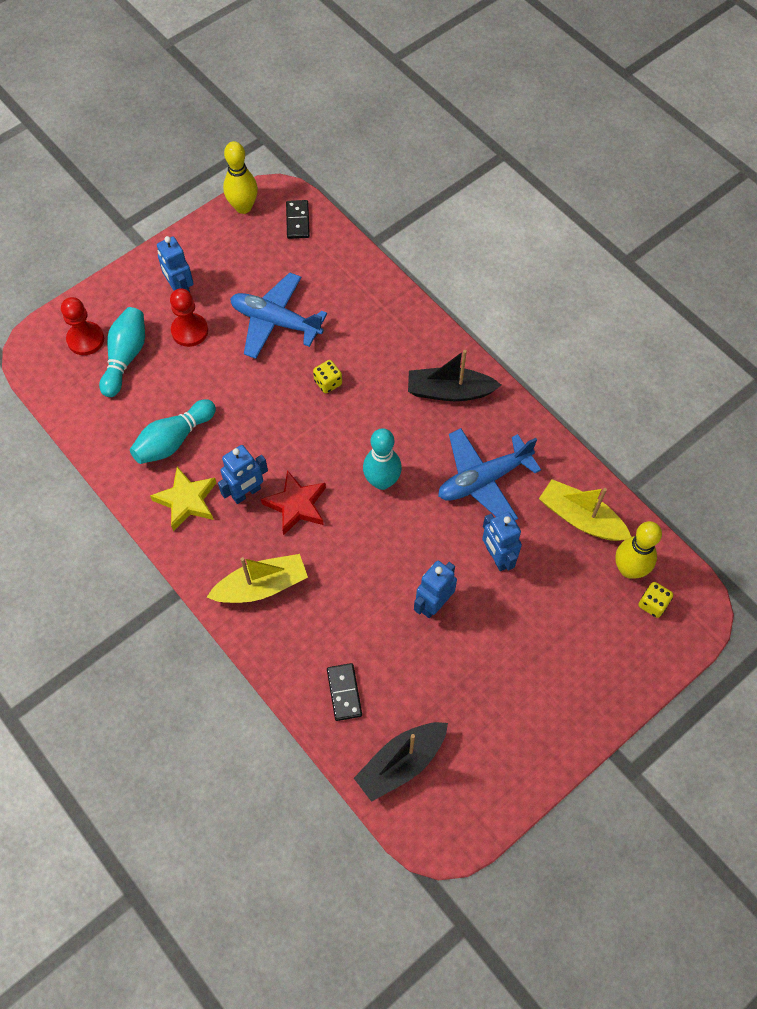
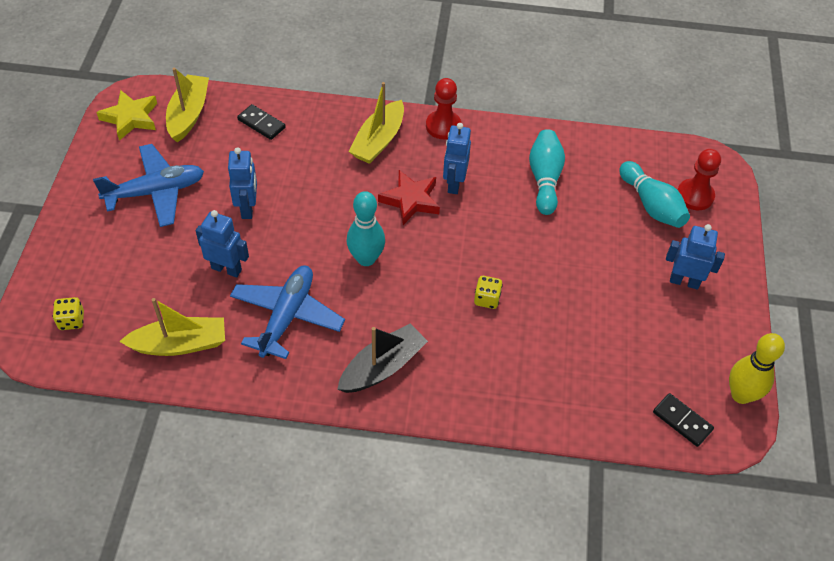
camera: 135 degrees right, 10 degrees down
yellow star [150,466,216,531] -> yellow star moved to [96,90,157,141]
red pawn [170,288,208,347] -> red pawn moved to [426,78,461,139]
blue plane [230,273,327,359] -> blue plane moved to [93,144,204,227]
black boat [354,722,448,802] -> yellow boat [166,68,209,142]
yellow bowling pin [615,521,662,578] -> none

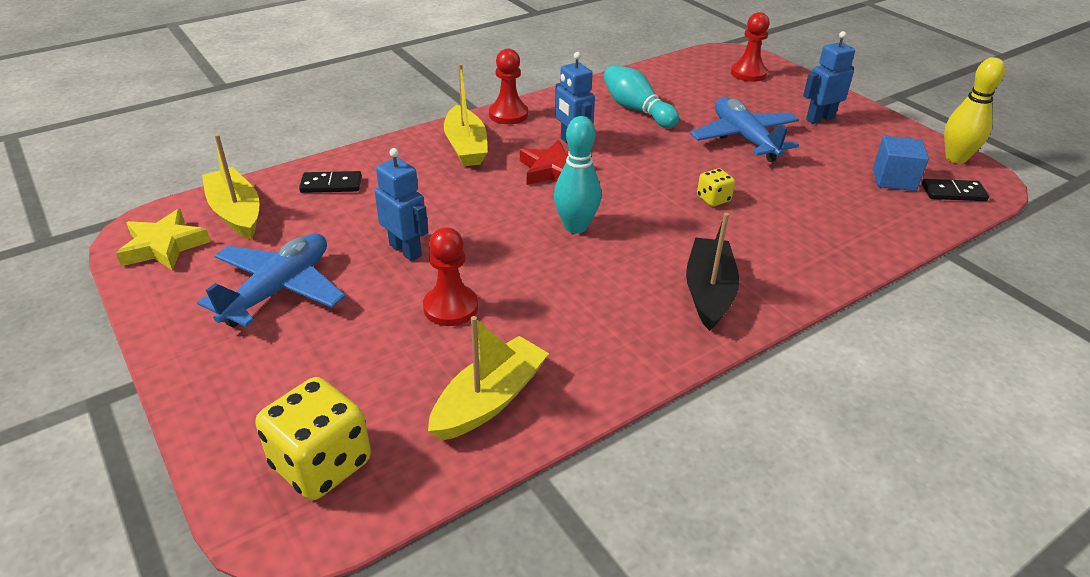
camera: 40 degrees left, 15 degrees down
yellow dice [53,297,84,330] -> yellow dice [255,377,371,500], size x1.96
blue robot [196,210,249,278] -> red pawn [423,227,478,326]
blue plane [230,266,345,359] -> blue plane moved to [690,97,799,162]
turquoise bowling pin [619,161,690,228] -> none
none -> blue cube [873,136,929,191]

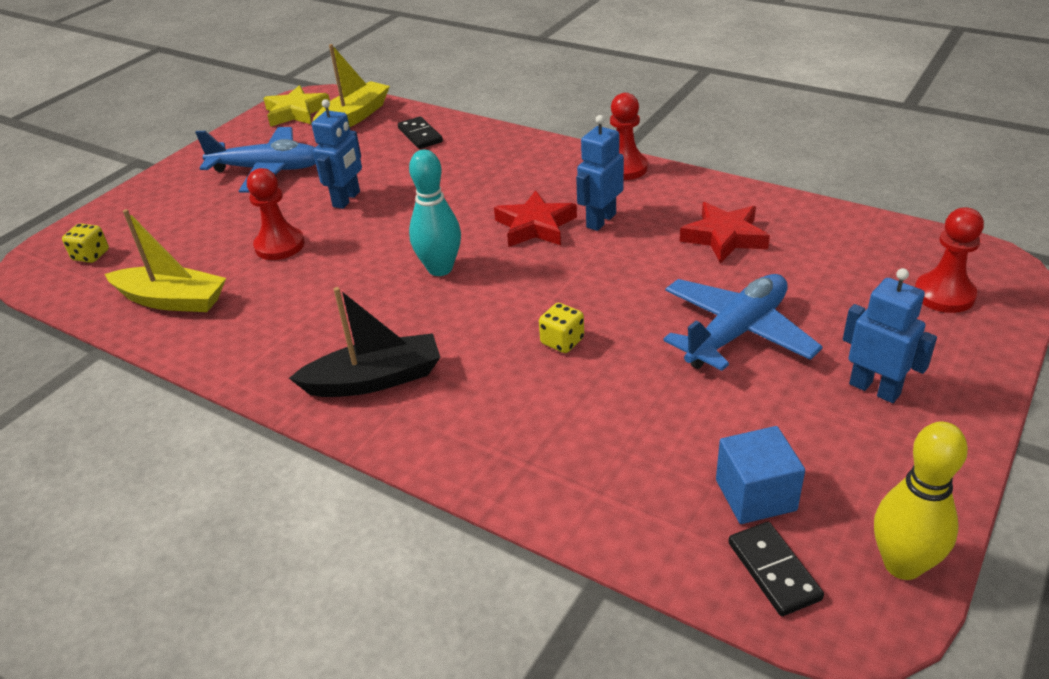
camera: 70 degrees right, 0 degrees up
yellow dice [255,377,371,500] -> yellow dice [62,223,109,263], size x0.51
yellow boat [444,64,487,166] -> none
turquoise bowling pin [603,65,679,128] -> red star [680,202,770,263]

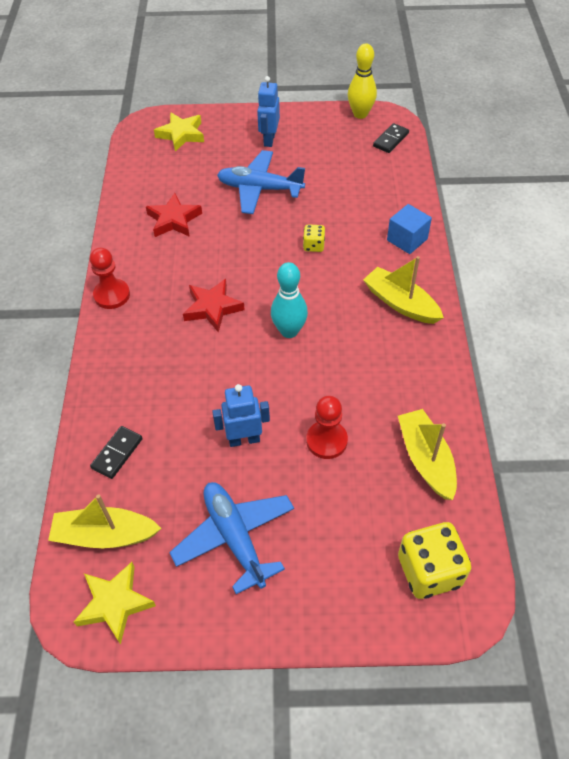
camera: 125 degrees left, 15 degrees up
yellow dice [62,223,109,263] -> yellow dice [398,522,471,599], size x1.96
black boat [289,287,440,397] -> yellow boat [363,256,444,324]
blue robot [576,115,624,231] -> none
blue cube [716,426,805,524] -> blue cube moved to [387,204,432,254]
red pawn [915,208,984,313] -> yellow star [154,112,204,152]

